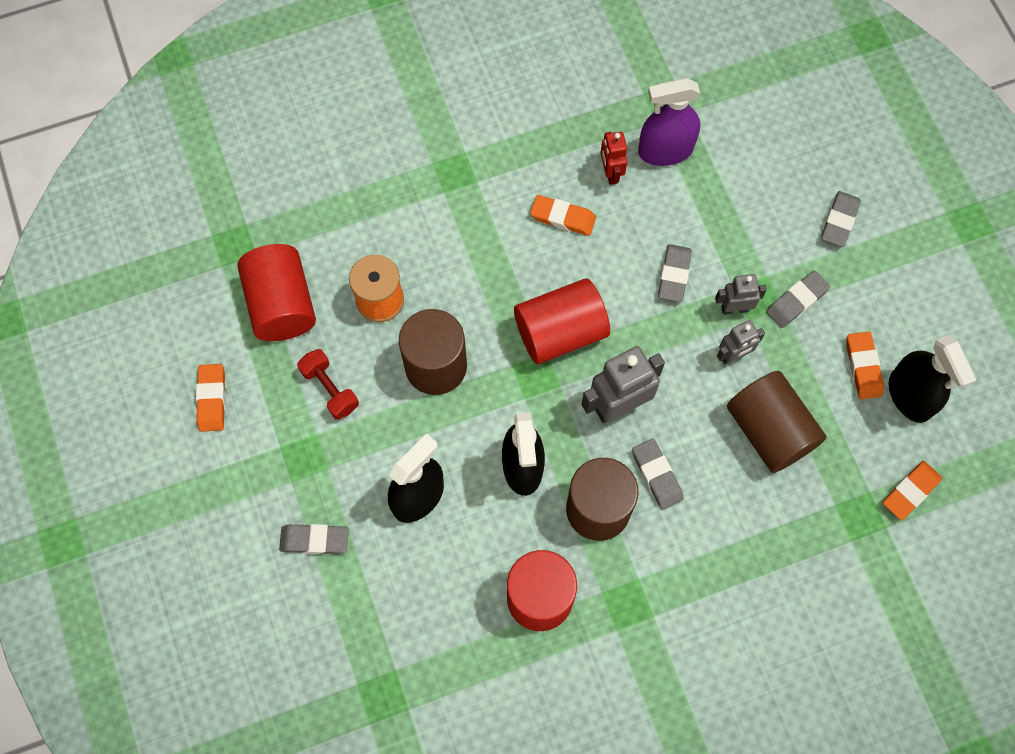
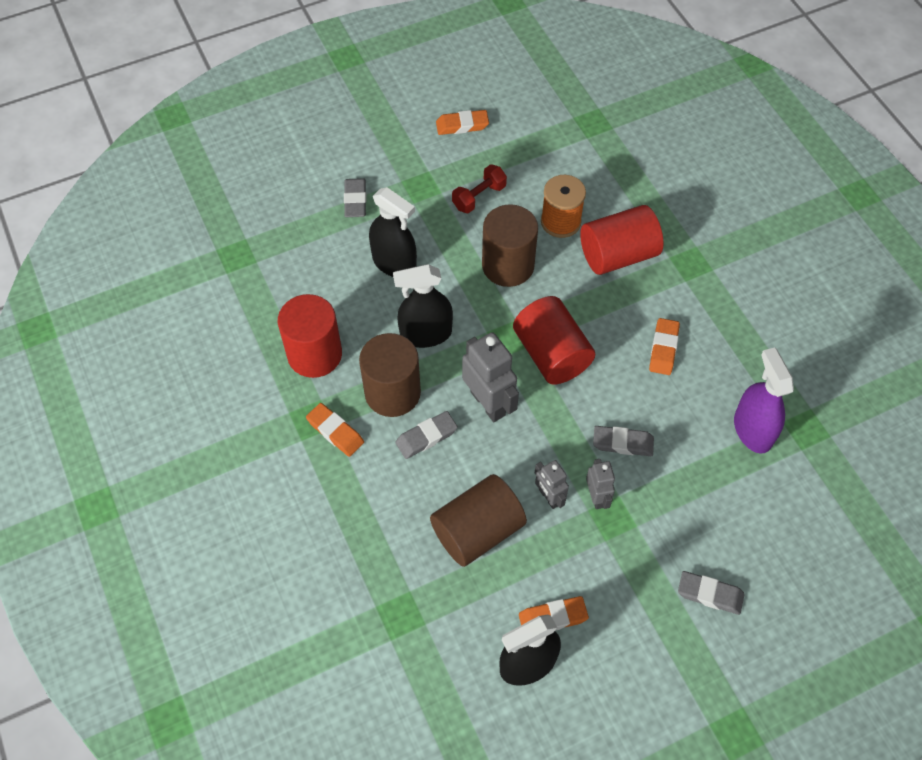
camera: 85 degrees right, 10 degrees down
red cylinder [237,244,316,341] -> red cylinder moved to [580,205,664,275]
red robot [600,131,627,185] -> none
grey eraser [766,271,830,328] -> none
orange eraser [883,461,942,521] -> orange eraser moved to [306,403,364,457]

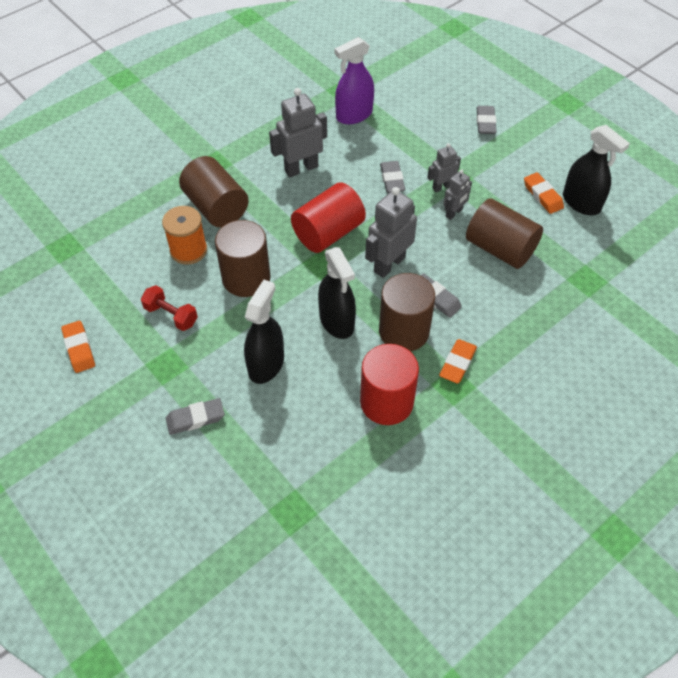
camera: 105 degrees left, 5 degrees down
red cylinder [580,205,664,275] -> brown cylinder [179,156,249,227]
orange eraser [649,318,680,375] -> grey robot [269,88,327,177]

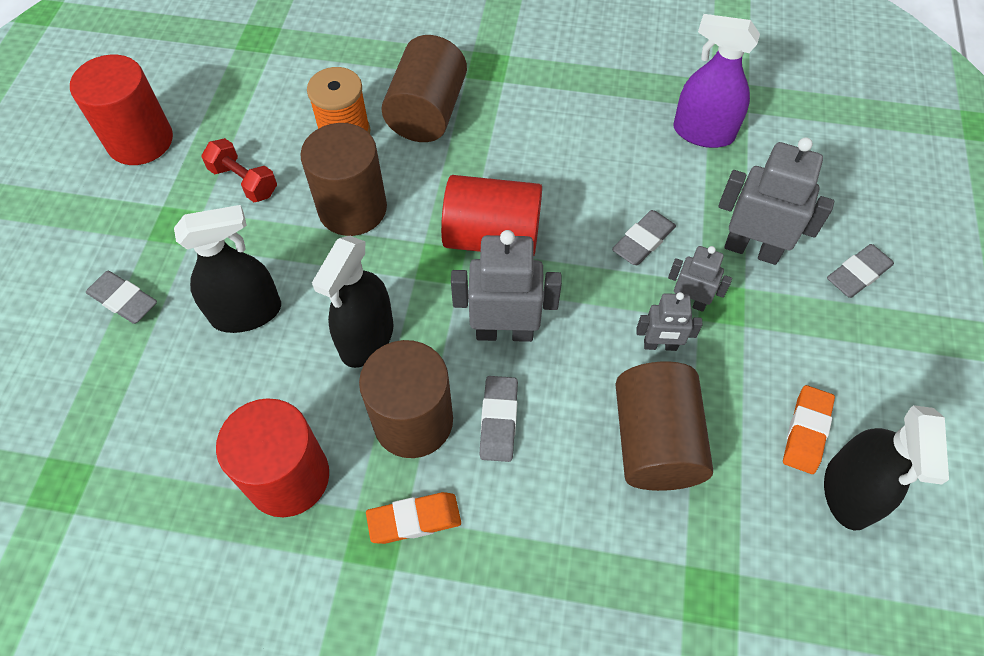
camera: 50 degrees right, 5 degrees up
orange eraser [61,321,95,373] -> red cylinder [70,55,173,165]
red dumbbell [141,285,198,331] -> red dumbbell turned 45 degrees counterclockwise [201,138,277,202]
grey robot [269,88,327,177] -> grey robot moved to [718,137,834,265]

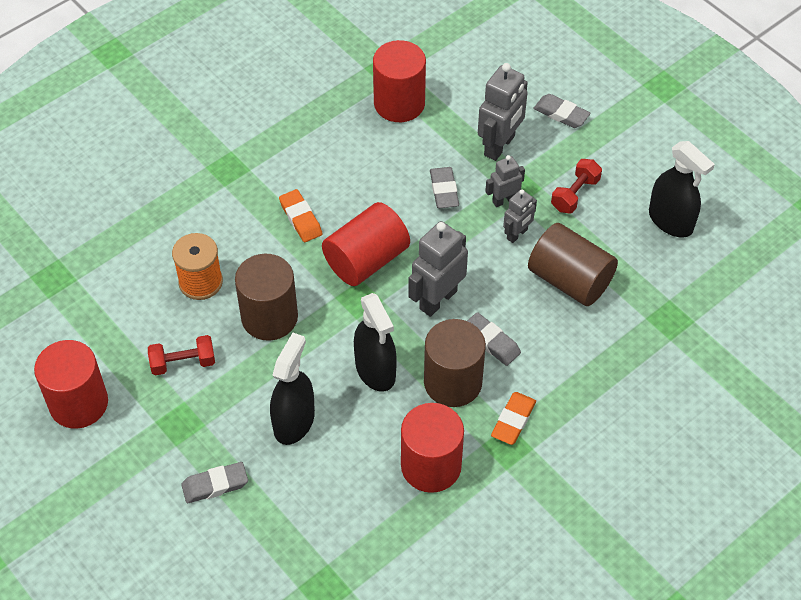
camera: 50 degrees left, 5 degrees down
brown cylinder [381,35,467,142] -> none
purple spray bottle [673,14,760,148] -> red cylinder [373,40,426,122]
grey robot [718,137,834,265] -> grey robot turned 150 degrees clockwise [478,63,528,161]
orange eraser [783,385,835,474] -> orange eraser moved to [279,189,322,242]
grey eraser [827,244,894,298] -> grey eraser turned 60 degrees counterclockwise [533,94,591,128]
none -> red dumbbell [551,159,602,213]

